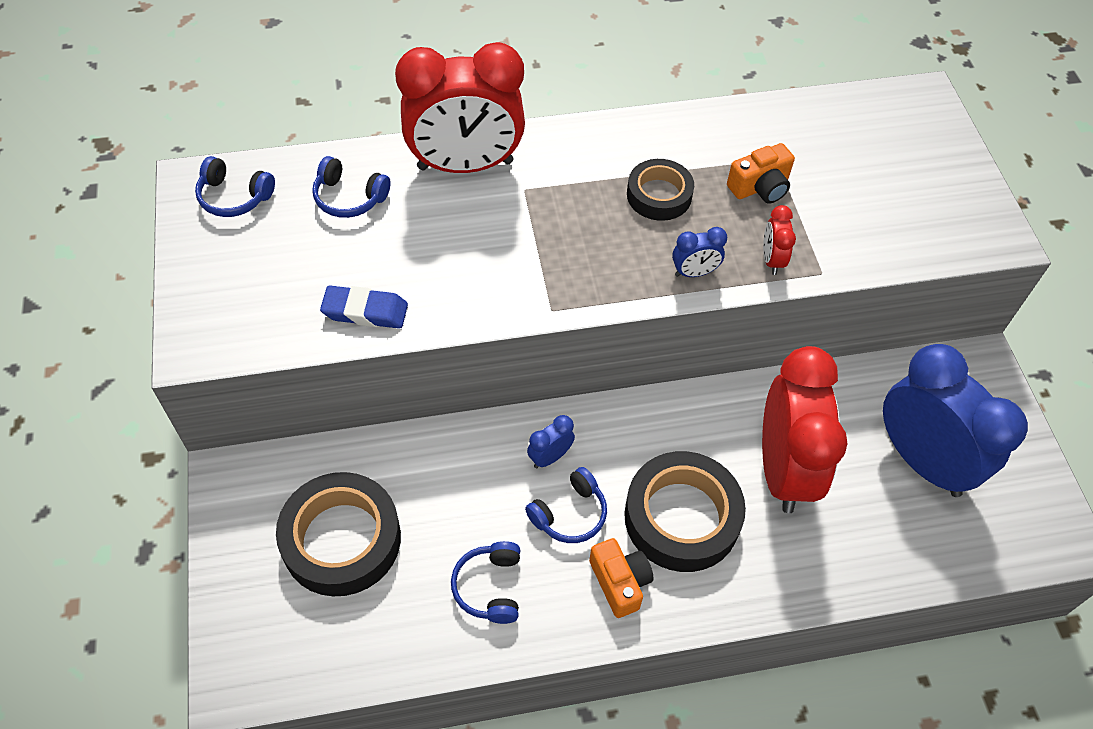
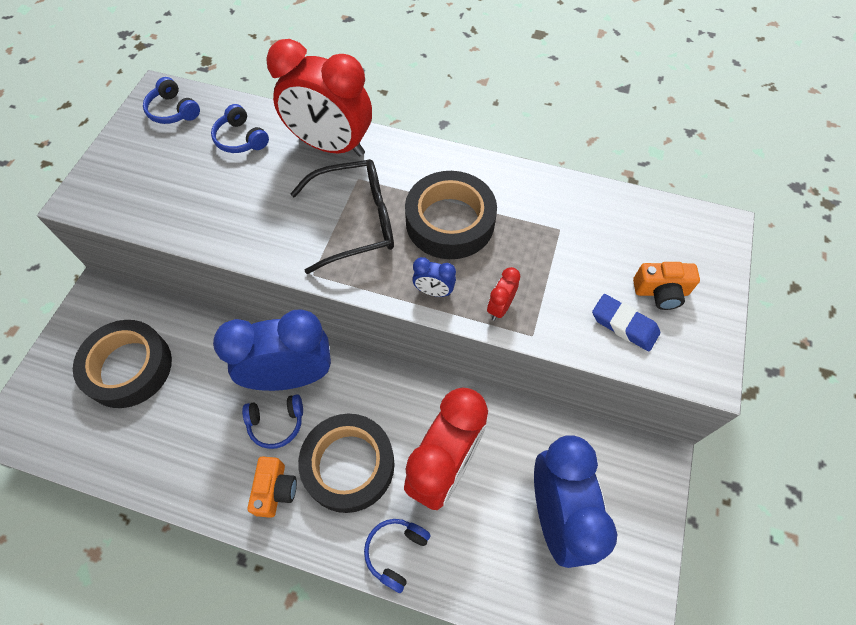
camera: 30 degrees right, 5 degrees up
blue eraser [320,286,408,329] -> blue eraser moved to [592,294,660,351]
blue headphones [451,541,520,624] -> blue headphones moved to [364,519,431,593]
blue clock [527,415,575,468] -> blue clock [213,309,331,391], size x2.49
black tape [627,159,694,221] -> black tape [405,171,497,259], size x1.67
orange camera [727,143,795,204] -> orange camera moved to [633,262,700,310]
none -> black glasses [290,159,394,274]

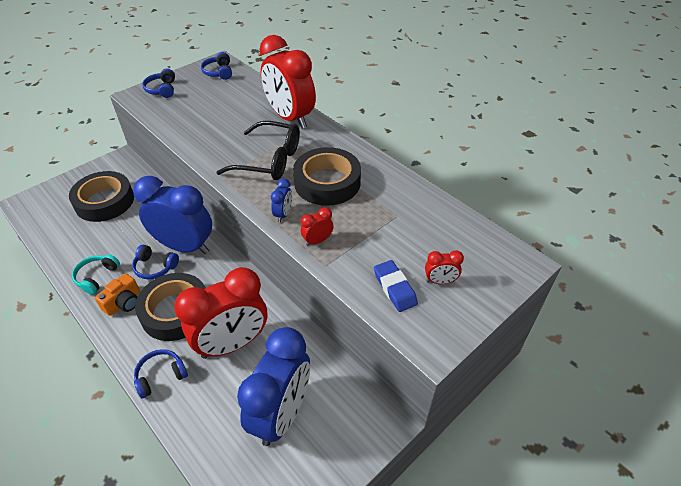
camera: 30 degrees right, 15 degrees down
blue headphones [211,104,269,153] -> blue headphones moved to [142,68,175,98]
blue clock [412,257,456,297] -> blue clock turned 120 degrees counterclockwise [271,179,292,222]
orange camera [633,262,700,310] -> red clock [425,251,464,284]
none -> turquoise headphones [72,254,120,295]

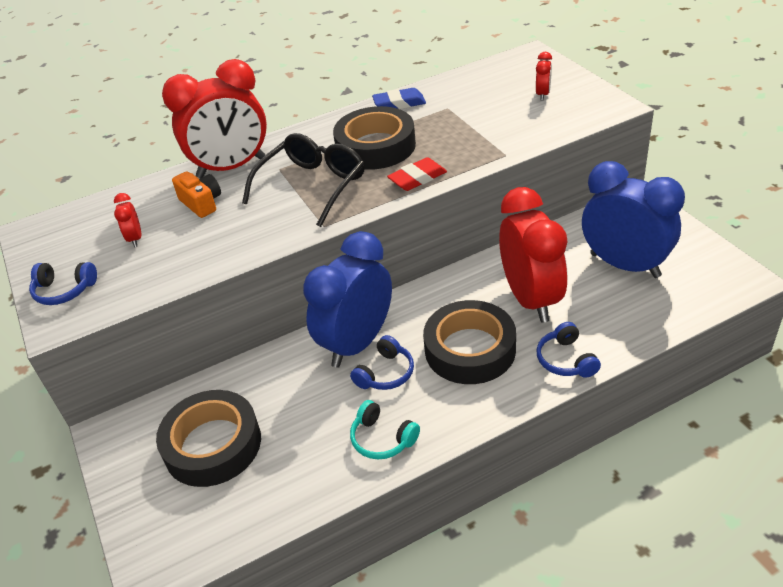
camera: 70 degrees left, 5 degrees down
orange camera [95,273,140,316] -> orange camera moved to [172,171,221,218]
blue headphones [201,52,232,80] -> none
blue clock [271,179,292,222] -> red eraser [387,157,447,191]
red clock [301,207,333,246] -> red clock moved to [114,193,141,247]
blue eraser [374,260,418,312] -> blue eraser moved to [372,88,426,109]

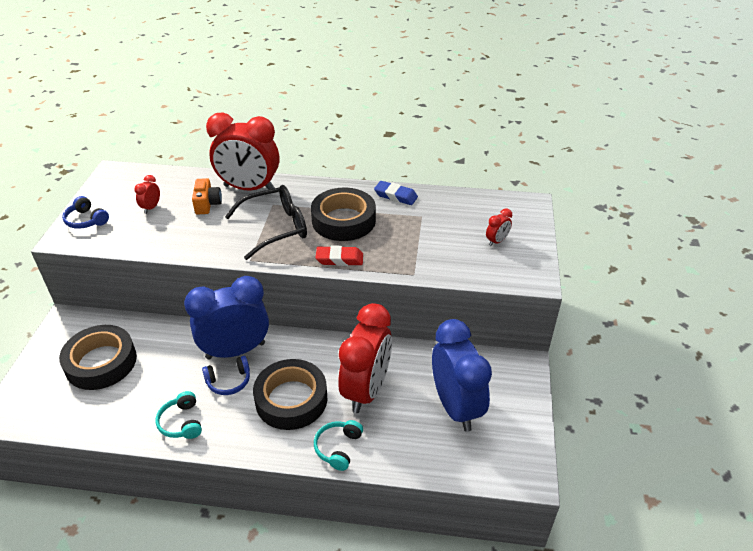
camera: 30 degrees right, 0 degrees up
blue headphones [537,322,601,378] -> turquoise headphones [314,420,363,471]

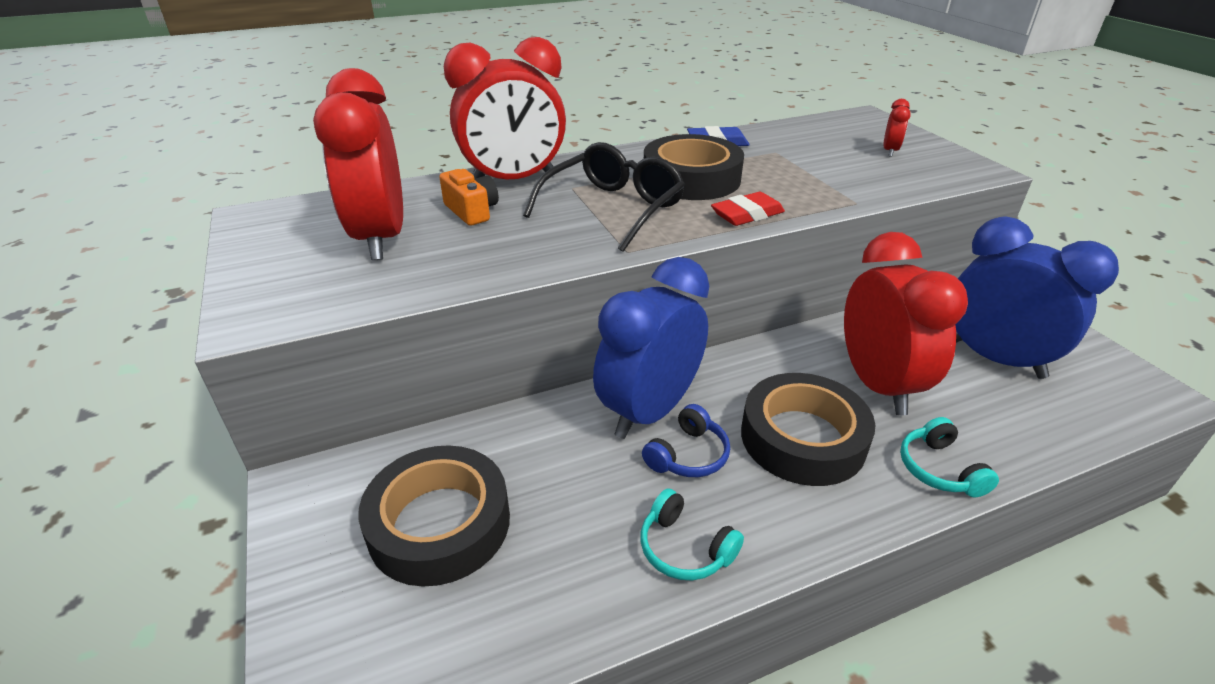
camera: 30 degrees left, 5 degrees down
blue headphones [62,196,109,229] -> none
red clock [134,175,160,214] -> red clock [313,68,403,260], size x2.49

